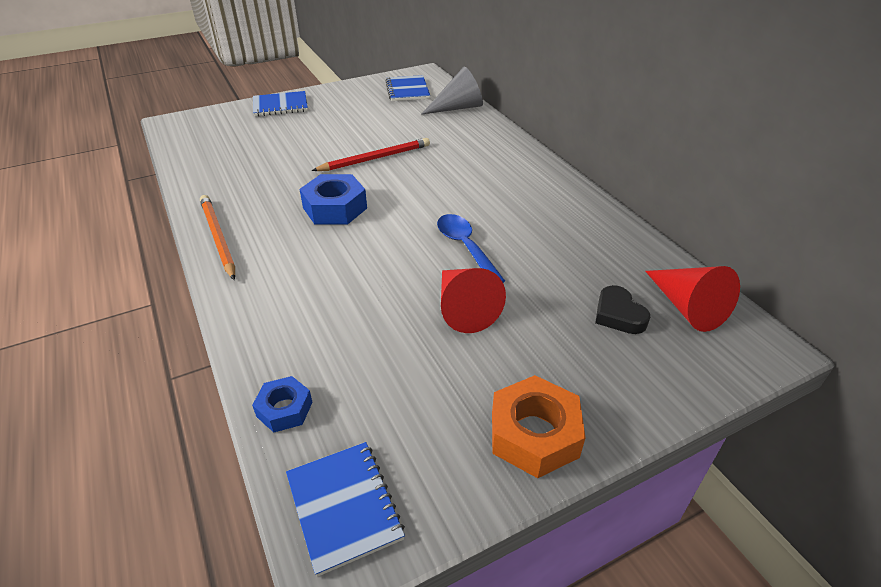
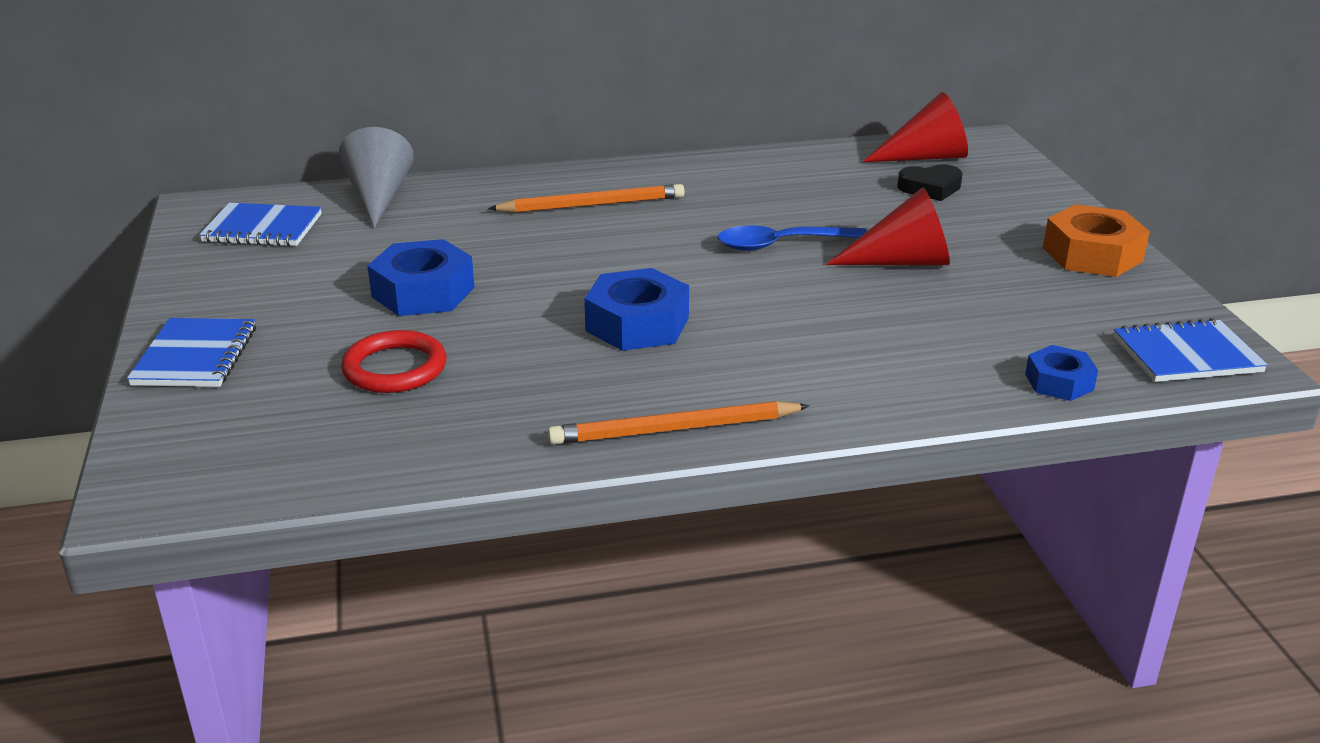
camera: 75 degrees left, 10 degrees down
red pencil [311,138,430,171] -> none
none -> red ring [341,330,446,393]
none -> blue nut [367,239,475,316]
none -> orange pencil [488,184,685,213]

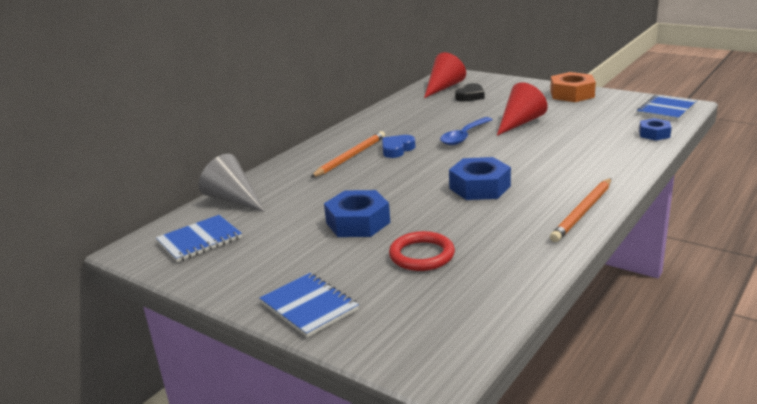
camera: 40 degrees left, 5 degrees down
none -> blue heart [382,135,416,158]

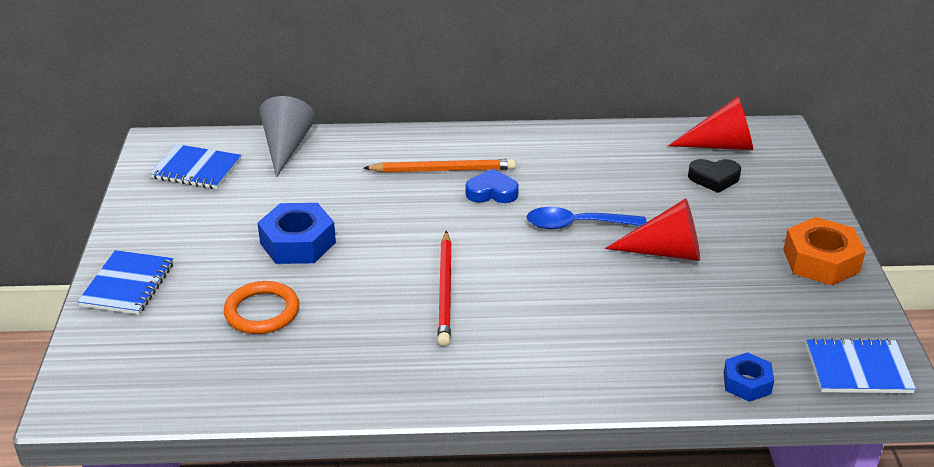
camera: 50 degrees right, 10 degrees up
red ring [389,231,455,271] -> orange ring [224,281,299,334]
blue nut [449,157,511,200] -> red pencil [438,231,452,346]
orange pencil [550,178,611,242] -> none

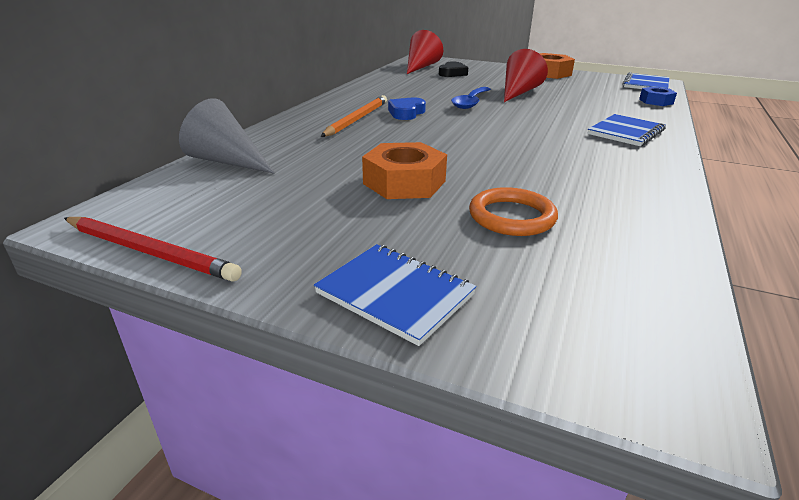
camera: 65 degrees left, 5 degrees down
blue notebook [149,144,241,189] -> blue notebook moved to [588,114,665,146]
blue nut [257,203,336,264] -> orange nut [362,142,447,199]
red pencil [438,231,452,346] -> red pencil moved to [64,217,242,282]

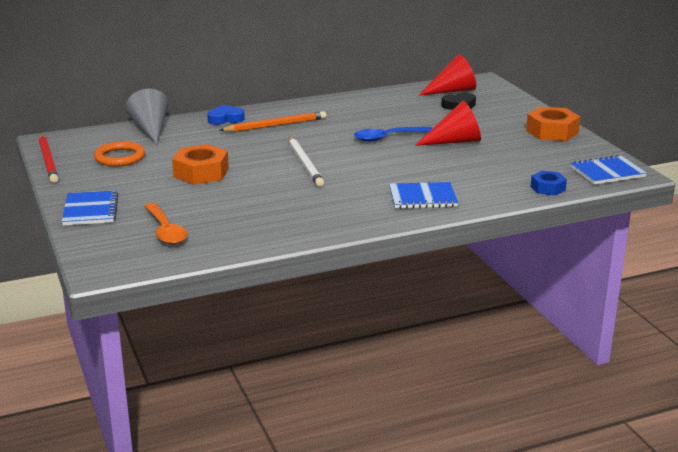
camera: 45 degrees right, 5 degrees down
blue heart [388,97,426,120] -> blue heart moved to [207,105,245,125]
orange ring [469,187,558,236] -> orange ring moved to [94,141,145,166]
none -> orange spoon [145,203,187,245]
none -> white pencil [289,137,324,187]

